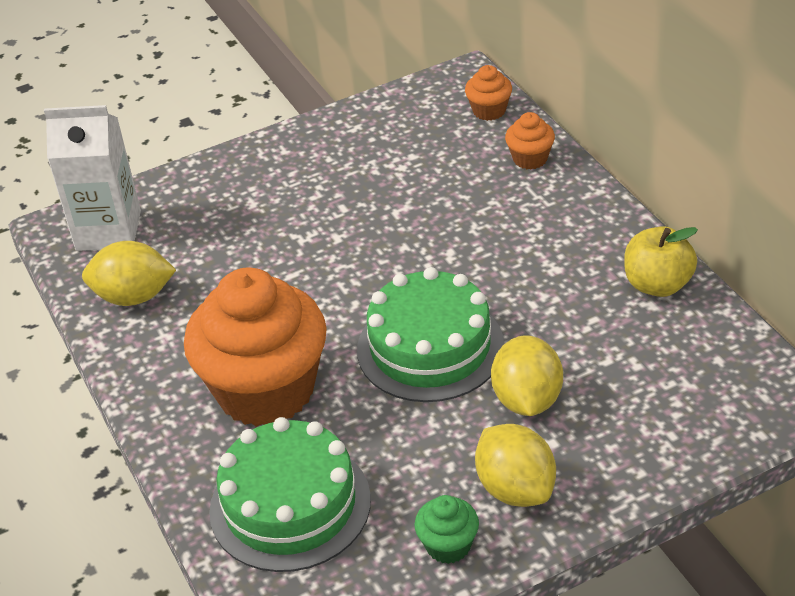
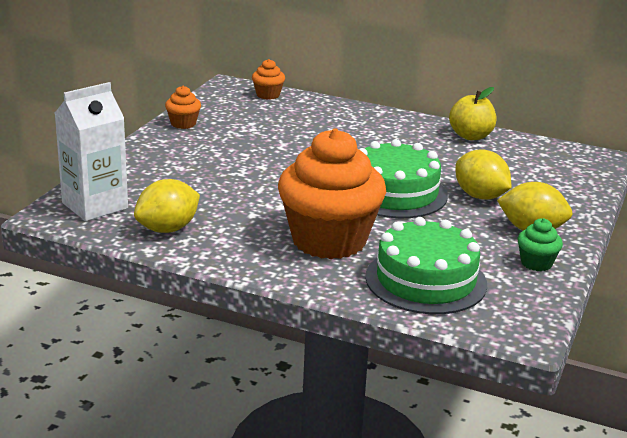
camera: 45 degrees left, 15 degrees down
orange cupcake [505,112,555,169] -> orange cupcake moved to [165,86,201,129]

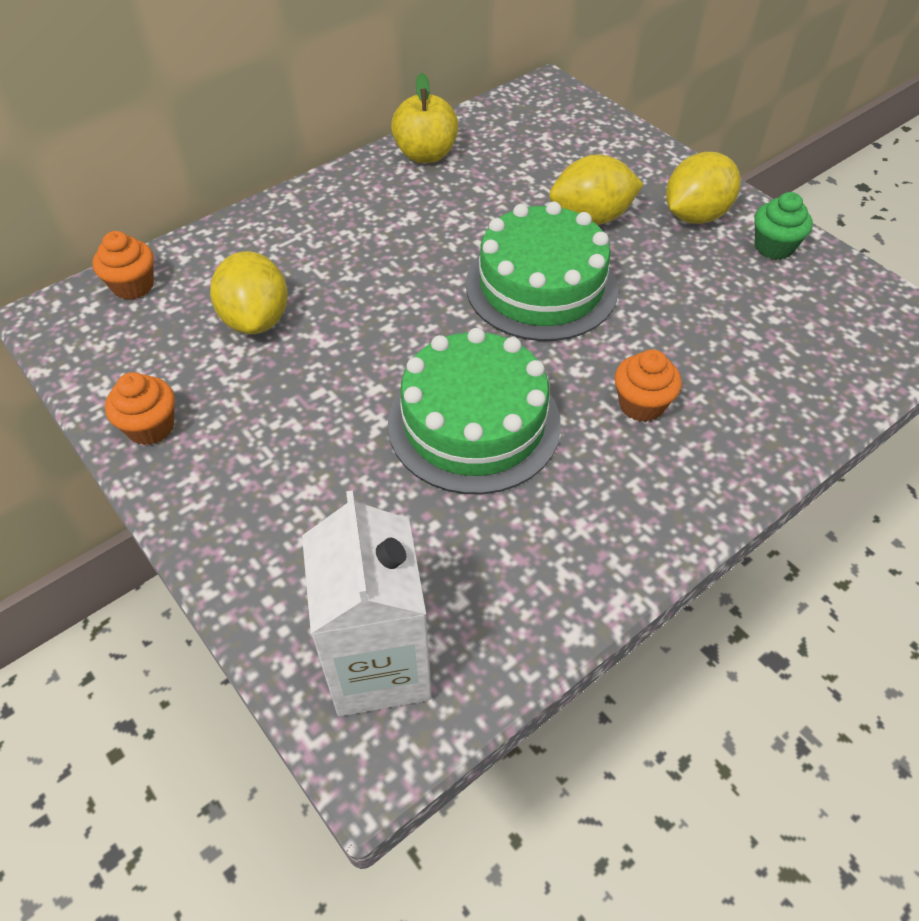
camera: 60 degrees left, 25 degrees up
yellow lemon [134,179,200,233] -> yellow lemon moved to [210,251,288,334]
orange cupcake [278,128,386,259] -> orange cupcake [615,349,682,422], size x0.41
green cake [365,217,487,314] -> green cake moved to [388,328,561,494]

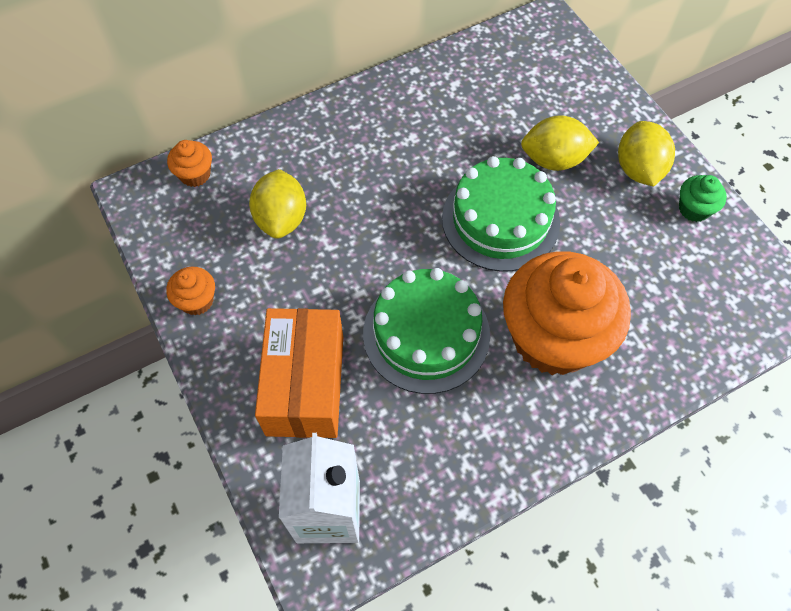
camera: 10 degrees right, 10 degrees up
yellow apple [391,73,458,163] -> none
orange cupcake [615,349,682,422] -> orange cupcake [503,251,631,375], size x2.43
yellow lemon [666,152,741,224] -> yellow lemon turned 60 degrees counterclockwise [618,121,675,186]
none -> orange box [255,308,343,438]

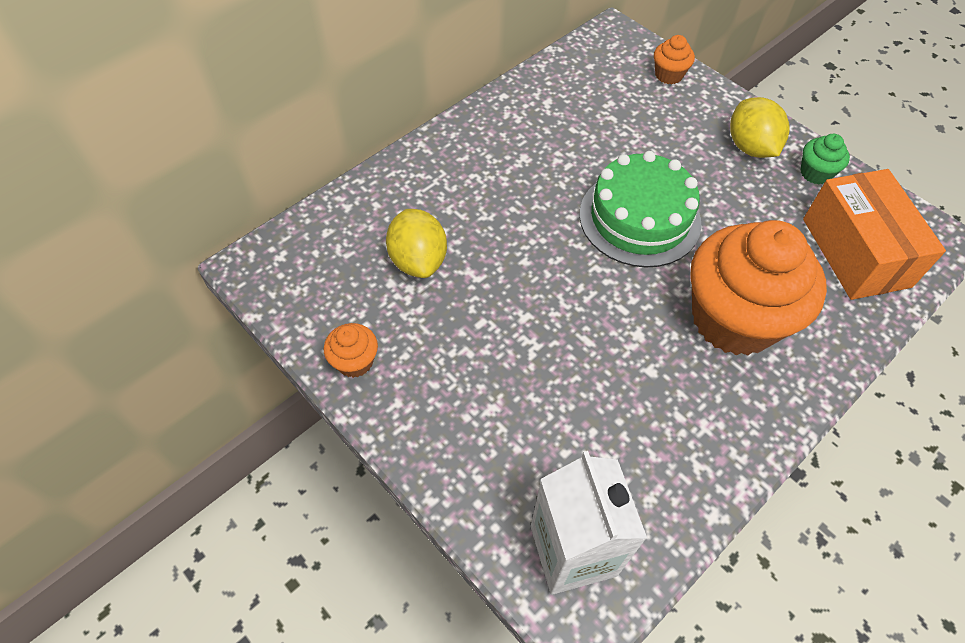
camera: 15 degrees left, 5 degrees down
orange cupcake [167,140,212,187] -> orange cupcake moved to [654,35,695,84]
orange box [255,308,343,438] -> orange box moved to [803,169,946,300]
green cake [363,268,490,394] -> none
yellow lemon [521,115,599,171] -> none

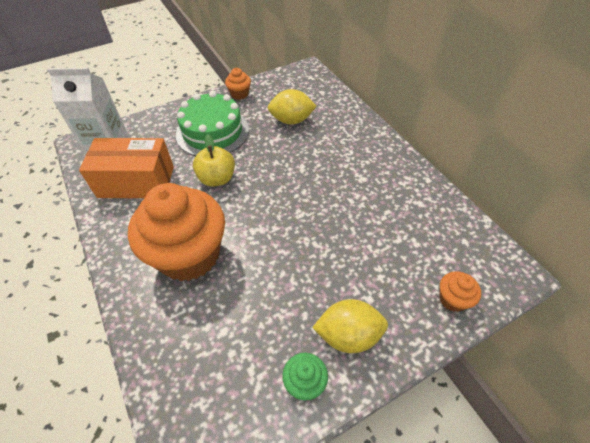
camera: 105 degrees right, 5 degrees down
green cake [579,151,701,268] -> green cake moved to [176,91,249,156]
orange box [803,169,946,300] -> orange box moved to [79,138,174,198]
none -> yellow apple [193,134,235,187]

